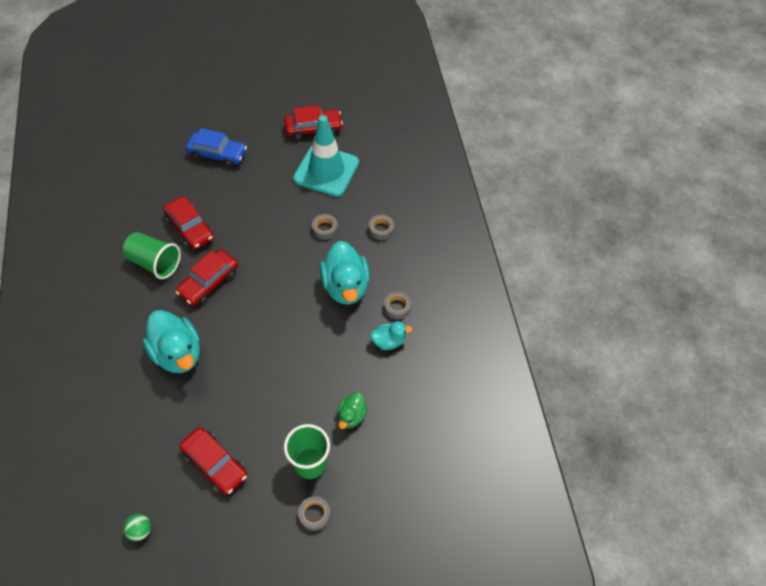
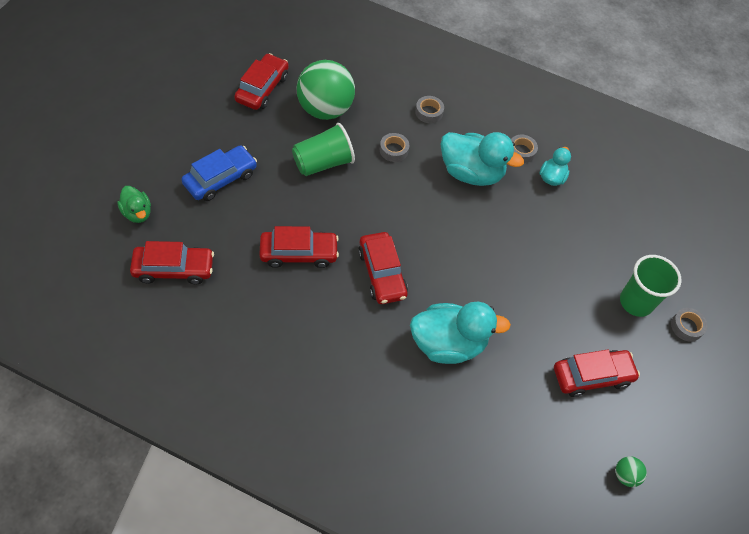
camera: 60 degrees left, 0 degrees up
green cup [123,232,181,279] -> green cup moved to [292,123,355,176]
turquoise traffic cone [293,115,359,197] -> green ball [296,60,355,120]
green duck [337,392,368,429] -> green duck moved to [117,186,151,223]
none -> red car [130,241,214,284]

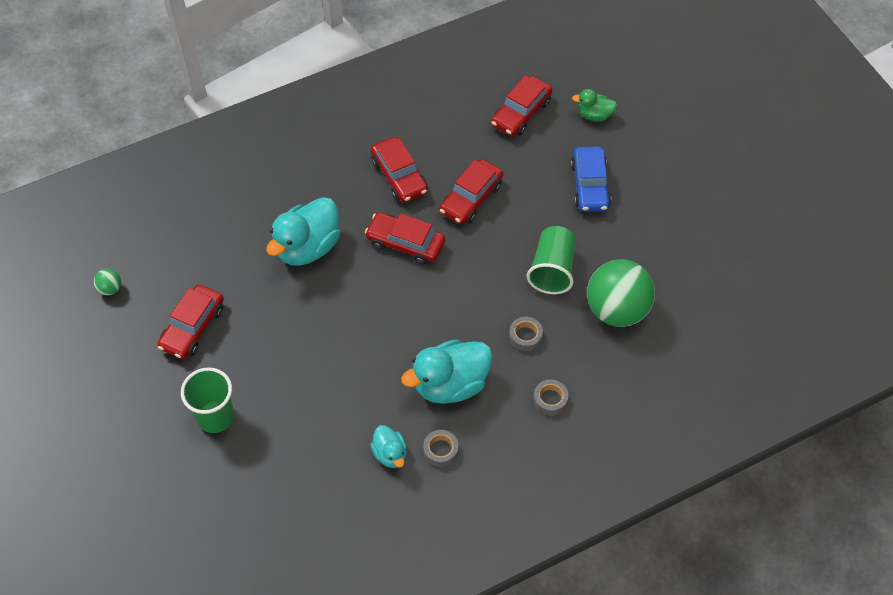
camera: 135 degrees right, 0 degrees up
red car [234,53,289,110] -> red car moved to [371,137,428,203]
grey tape [671,308,708,342] -> none

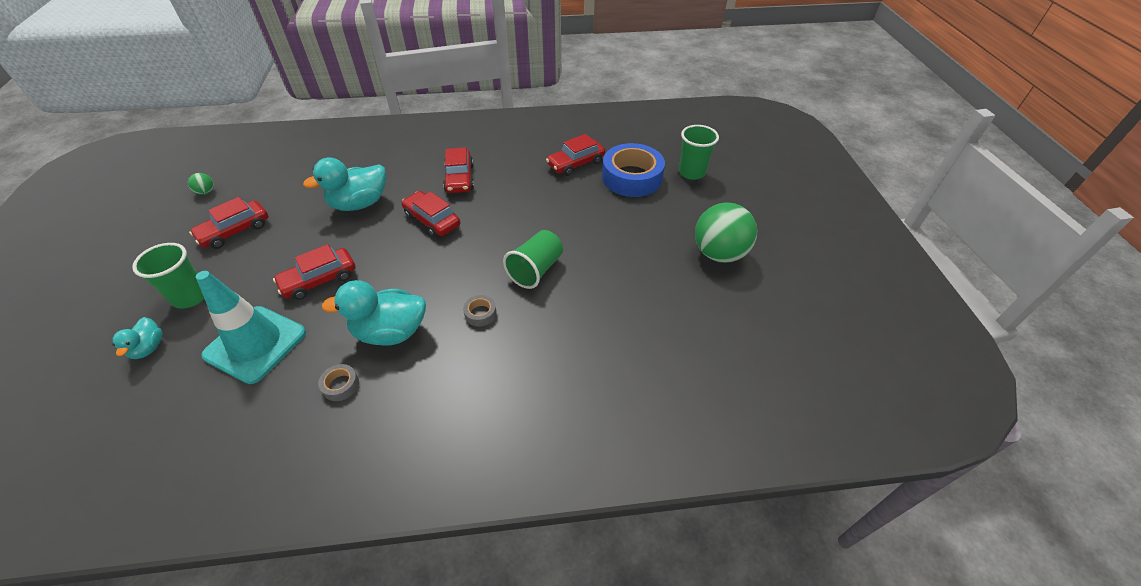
camera: 20 degrees right, 10 degrees down
turquoise duck [370,425,407,468] -> turquoise duck moved to [112,317,163,359]
red car [440,159,503,225] -> red car moved to [273,244,355,300]
grey tape [533,379,568,415] -> none
blue car [571,146,611,212] -> none
green duck [572,89,617,122] -> blue tape [602,143,665,197]
green ball [587,259,655,327] -> green ball moved to [695,203,757,263]
none -> turquoise traffic cone [196,271,306,384]
none -> green cup [679,125,719,180]

